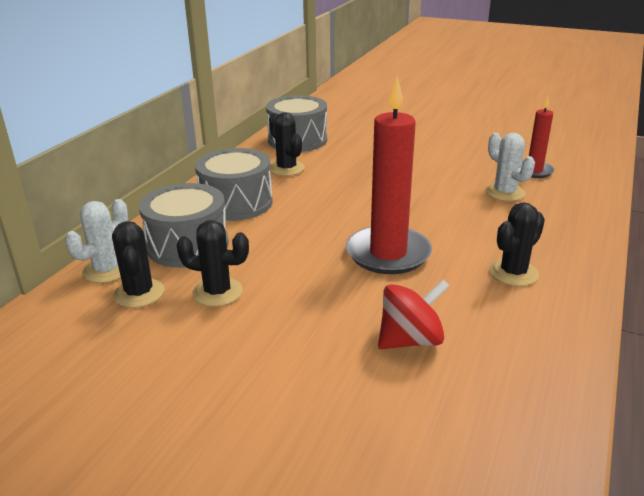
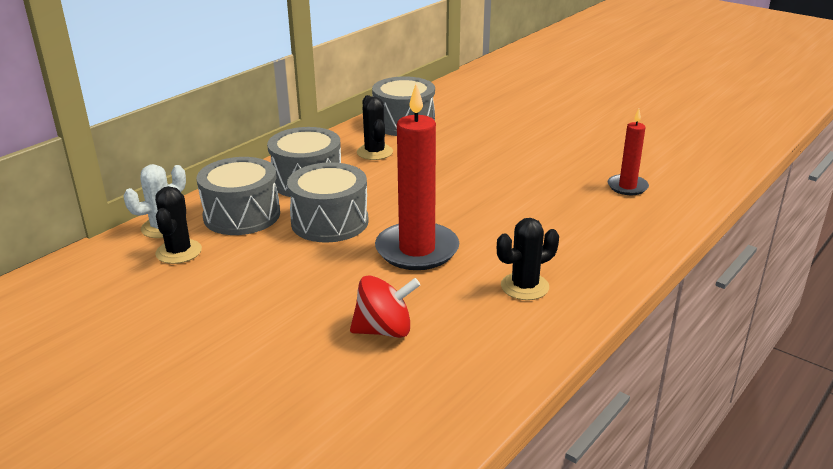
camera: 15 degrees right, 0 degrees up
black cactus [176,220,249,307] -> none
white cactus [485,133,535,201] -> none
none -> grey drum [287,162,369,243]

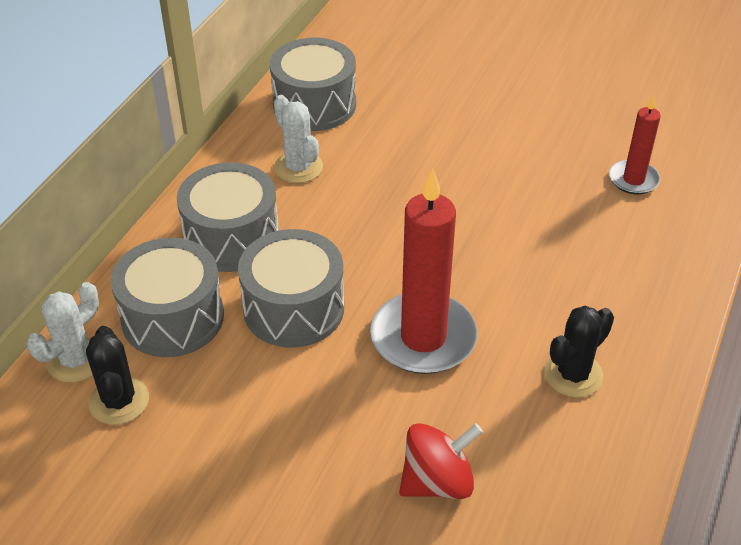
camera: 15 degrees left, 15 degrees up
black cactus [357,95,393,160] -> white cactus [274,95,323,183]

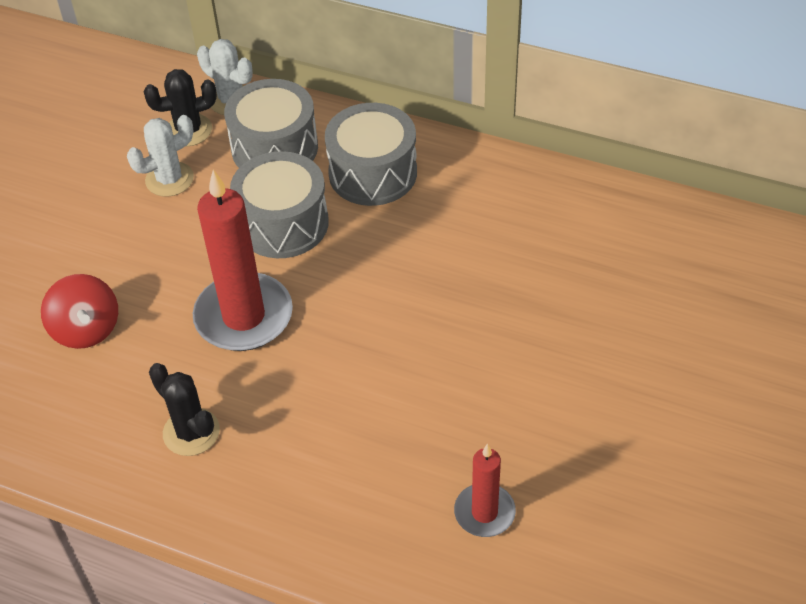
camera: 90 degrees right, 5 degrees up
grey drum [270,38,356,131] -> none
white cactus [274,95,323,183] -> white cactus moved to [127,115,194,197]

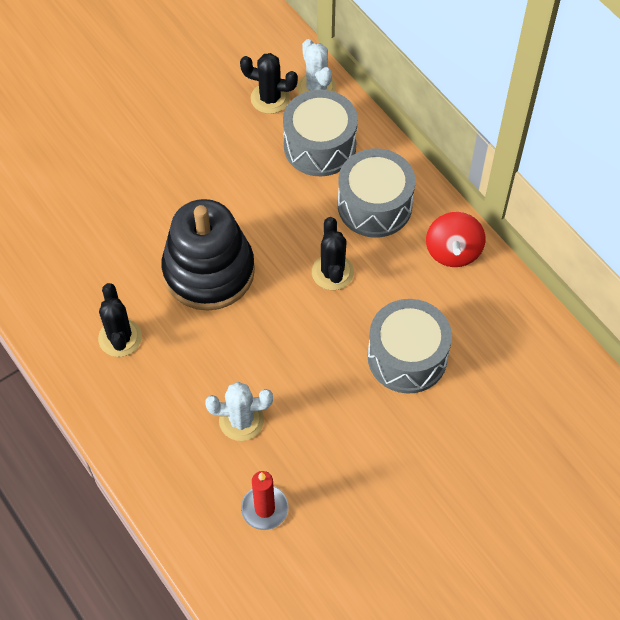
camera: 30 degrees right, 10 degrees up
red spinning top [41,274,118,349] -> red spinning top moved to [426,212,485,267]
white cactus [127,115,194,197] -> white cactus moved to [205,382,273,441]
red candle [193,170,293,351] -> black stacking toy [162,199,255,311]
grey drum [230,151,329,258] -> grey drum moved to [368,299,452,394]
none -> black cactus [312,217,354,290]

